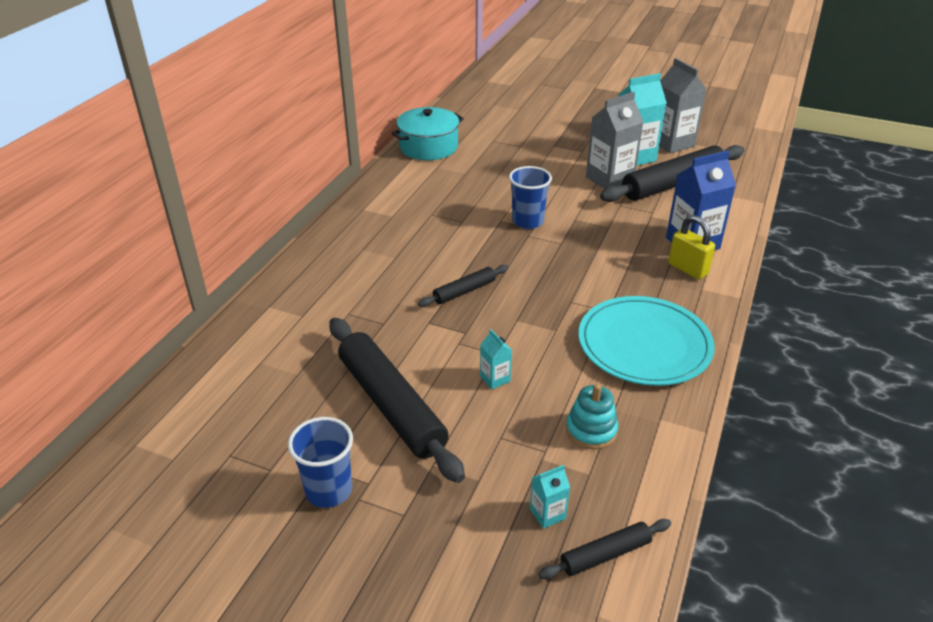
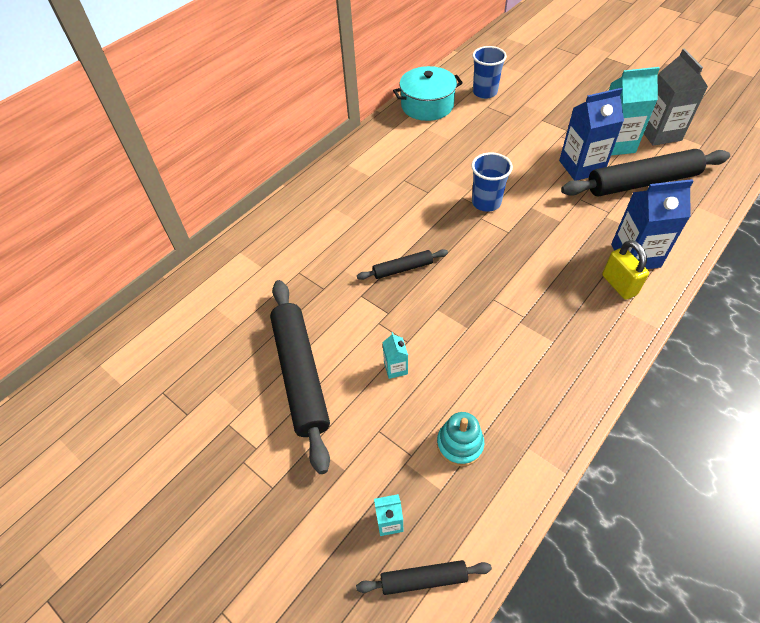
camera: 20 degrees right, 15 degrees up
blue cup [288,417,353,508] -> blue cup moved to [472,46,507,99]
turquoise plate [579,296,714,386] -> none
grey carton [586,92,643,189] -> blue carton [559,88,624,180]

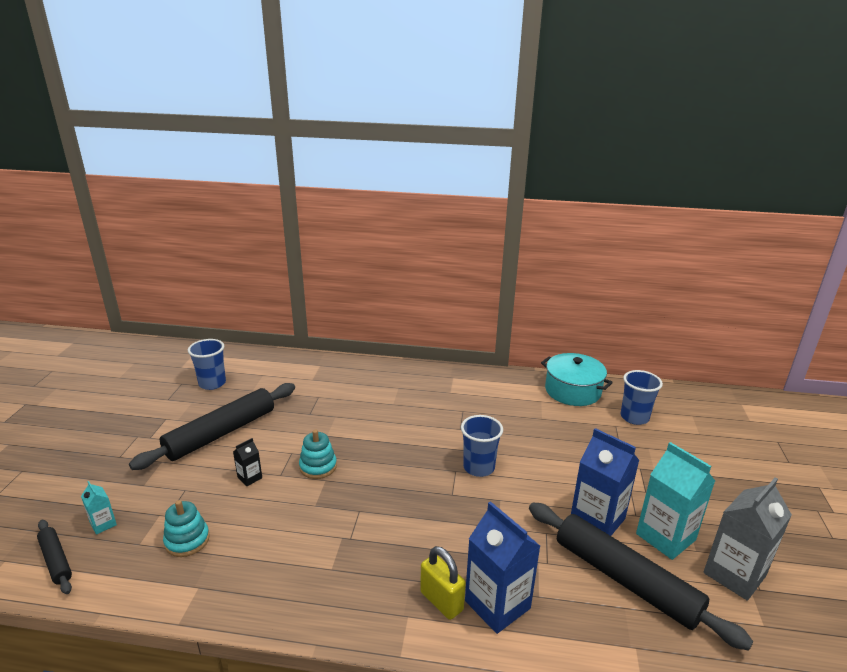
camera: 55 degrees right, 25 degrees down
black rolling pin [357,249,448,280] -> none
turquoise carton [382,332,408,379] -> black carton [233,438,262,486]
yellow padlock [602,240,649,300] -> yellow padlock turned 75 degrees counterclockwise [420,546,466,620]
none -> blue cup [188,339,226,390]
none -> turquoise stacking toy [299,430,337,479]

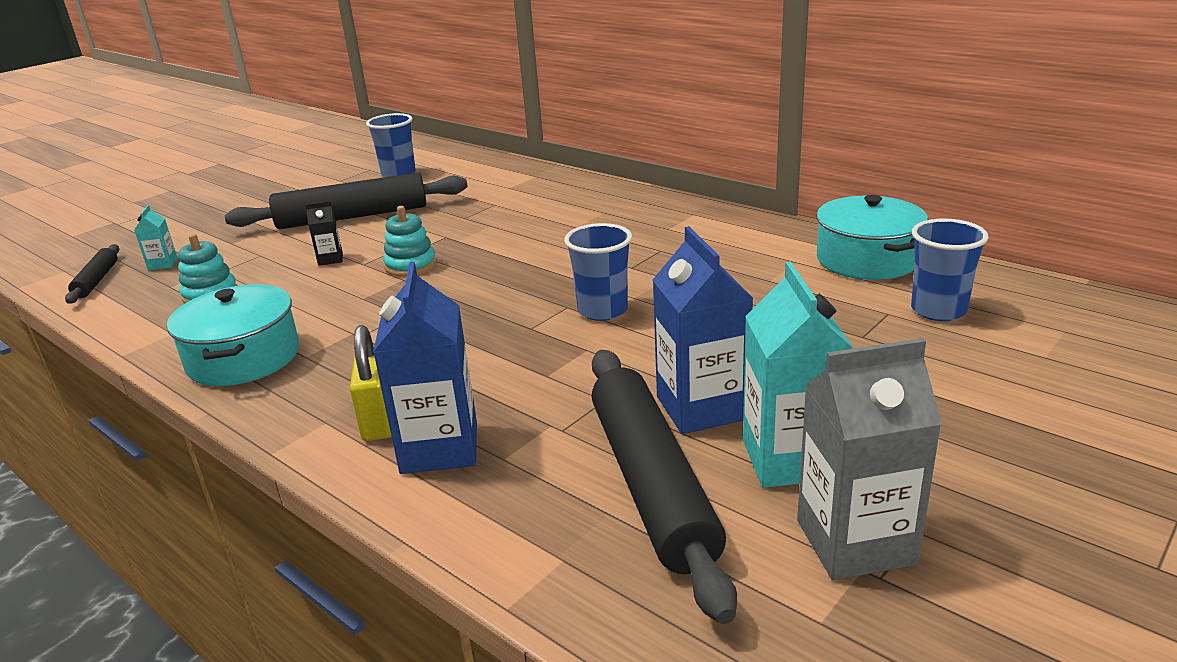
camera: 35 degrees right, 0 degrees up
none -> turquoise pot [167,284,299,386]

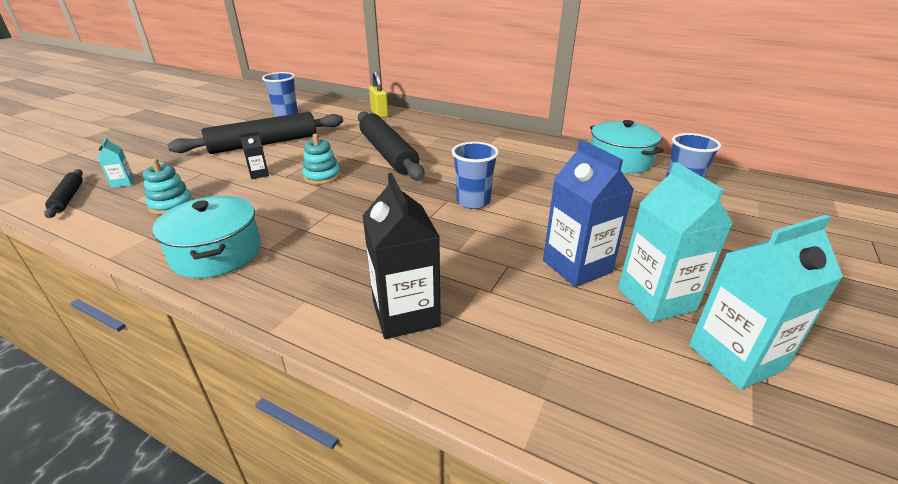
camera: 15 degrees left, 5 degrees up
yellow padlock [350,325,391,441] -> yellow padlock moved to [369,71,389,118]
blue carton [373,262,477,474] -> black carton [362,173,441,339]
black rolling pin [592,350,737,624] -> black rolling pin moved to [358,111,425,180]
grey carton [797,338,942,580] -> turquoise carton [689,215,843,390]

